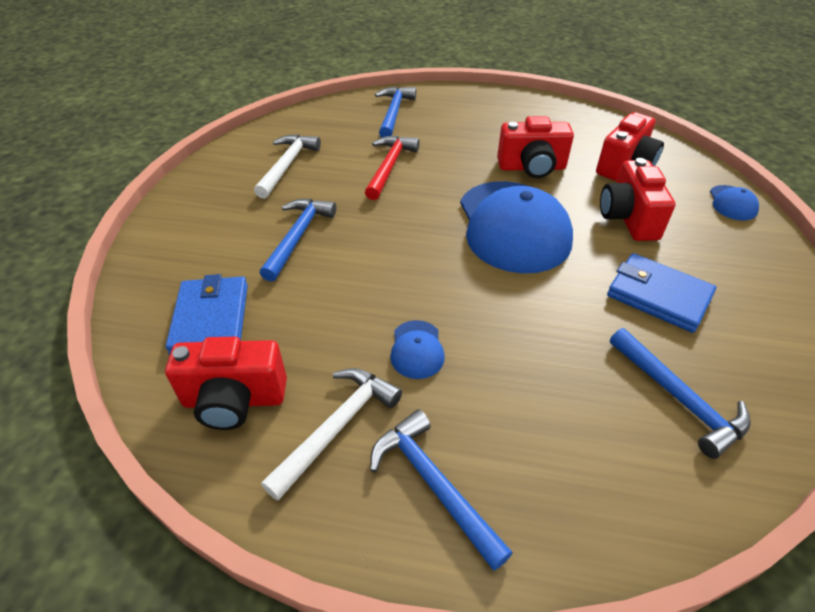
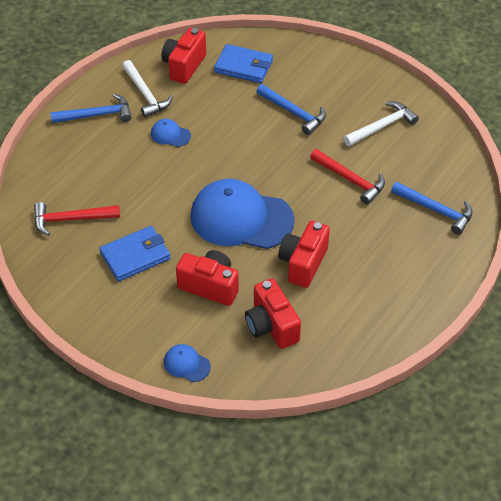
camera: 115 degrees right, 5 degrees up
white hammer [254,134,321,199] -> white hammer turned 75 degrees counterclockwise [344,101,419,146]
blue hammer [610,328,751,459] -> red hammer [34,202,120,236]

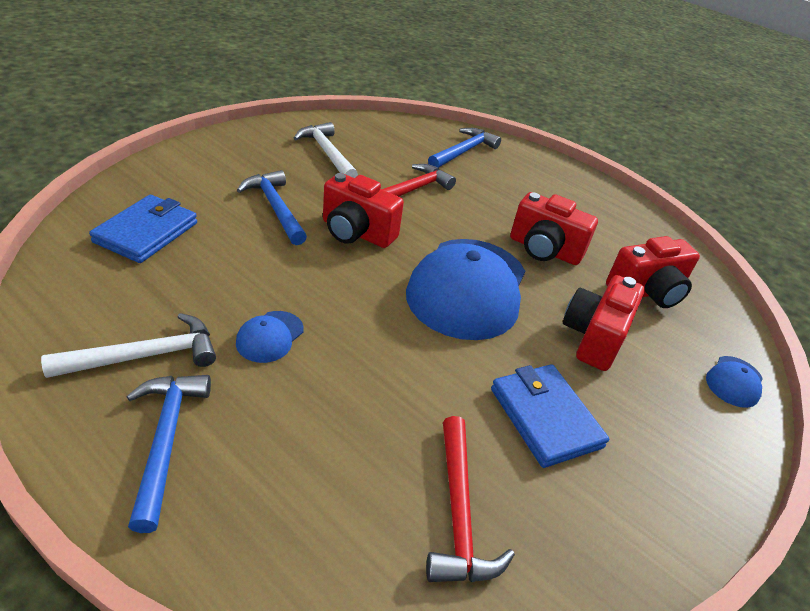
camera: 90 degrees left, 10 degrees down
red camera [161,28,206,84] -> red camera moved to [323,173,404,248]
blue hammer [256,84,326,135] -> blue hammer turned 75 degrees counterclockwise [237,170,307,245]

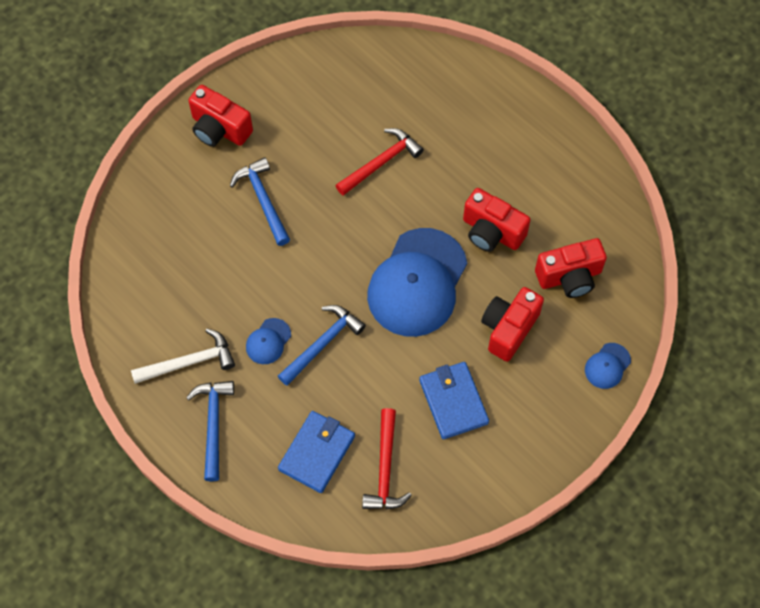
camera: 10 degrees right, 25 degrees up
blue wallet [89,195,197,263] -> blue wallet moved to [278,411,355,493]
white hammer [294,122,358,178] -> none
red camera [323,173,404,248] -> red camera moved to [188,85,253,147]
blue hammer [428,128,501,168] -> blue hammer moved to [278,305,366,386]

